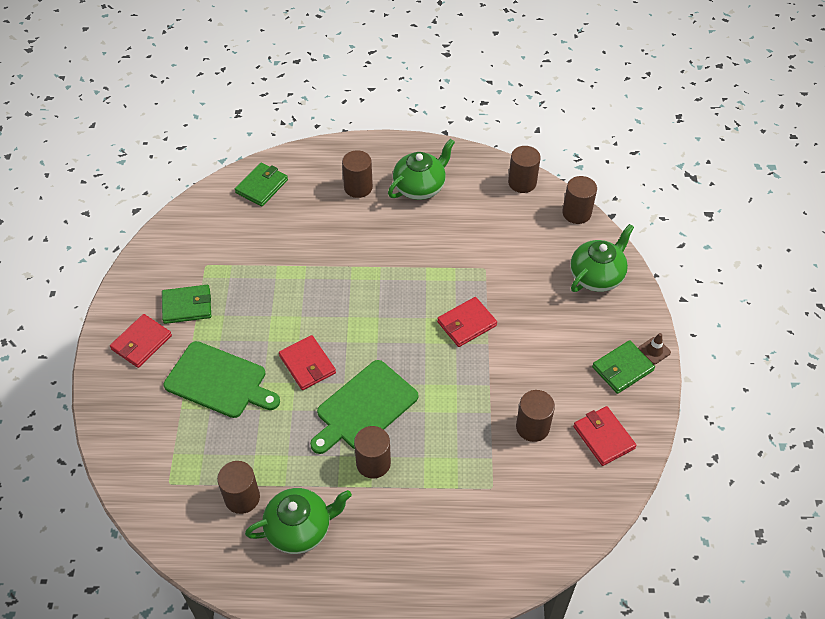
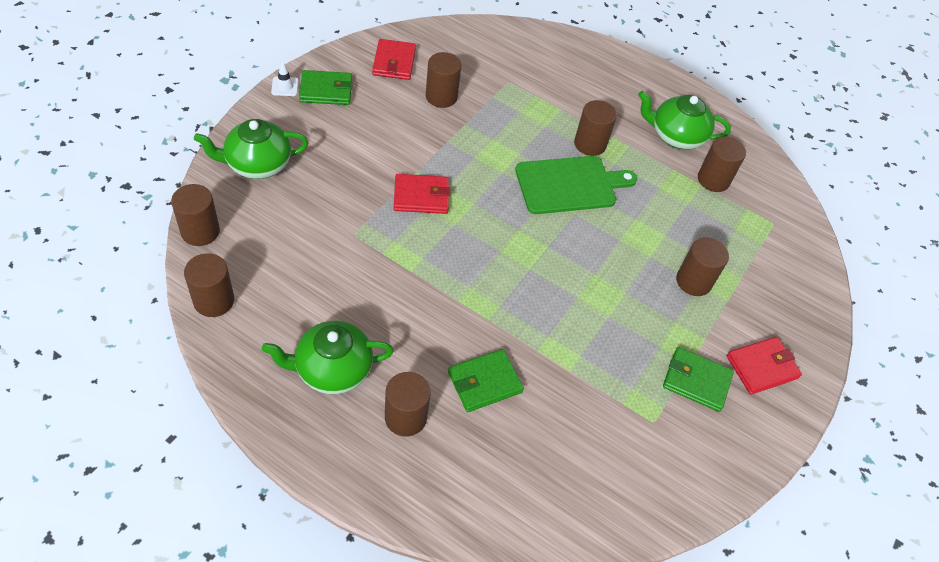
camera: 155 degrees left, 0 degrees up
green cutting board [164,341,280,418] -> brown cylinder [676,237,729,296]
green wallet [235,162,288,206] -> green wallet moved to [448,349,524,412]
red wallet [279,335,336,390] -> none
brown traffic cone [638,333,671,364] -> white traffic cone [271,62,299,96]

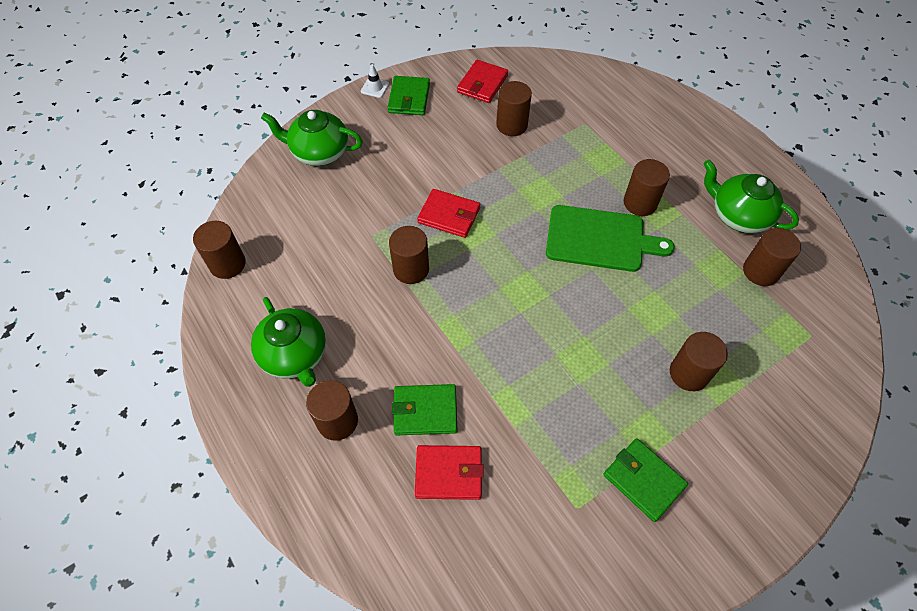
camera: 30 degrees right, 5 degrees up
brown cylinder [171,184,220,246] -> brown cylinder moved to [389,226,429,284]
green teapot [262,321,394,394] -> green teapot turned 135 degrees counterclockwise [251,297,326,387]
green wallet [299,70,353,105] -> green wallet turned 75 degrees clockwise [387,76,430,115]
red wallet [727,337,802,395] -> red wallet moved to [415,445,484,500]

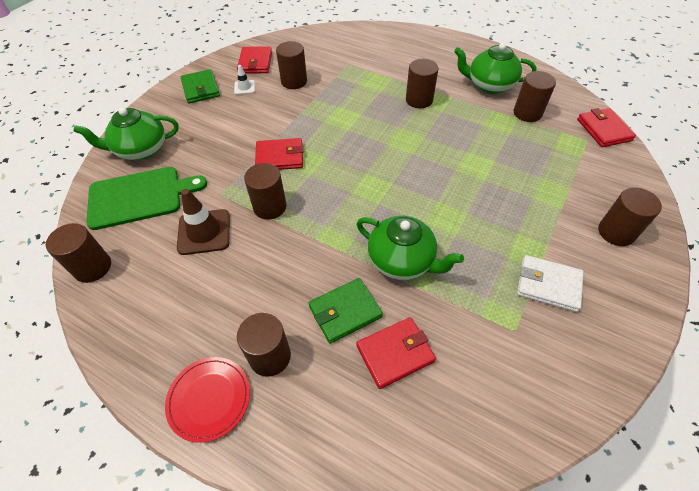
camera: 25 degrees left, 5 degrees down
green teapot [251,297,326,387] -> green teapot moved to [356,216,464,280]
white traffic cone [361,64,389,98] -> white traffic cone moved to [234,65,255,95]
green cutting board [546,205,675,272] -> green cutting board moved to [87,167,207,230]
green wallet [603,438,688,522] -> white wallet [517,255,584,312]
brown cylinder [670,332,728,391] -> brown cylinder moved to [598,187,662,246]
none -> red plate [165,357,250,443]
none -> brown traffic cone [177,189,230,255]
none -> red wallet [577,108,636,147]

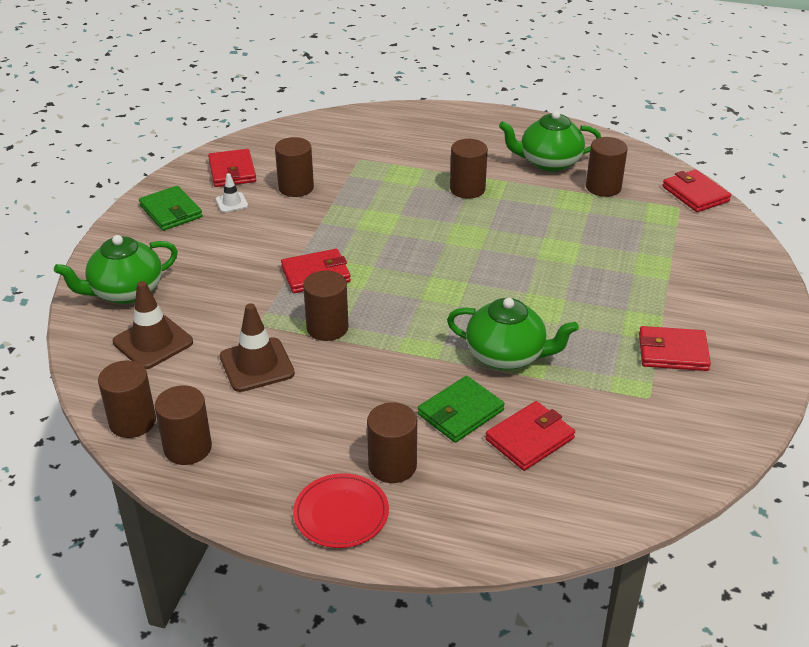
camera: 15 degrees left, 15 degrees down
green cutting board [87,167,207,230] -> brown traffic cone [113,281,193,369]
white wallet [517,255,584,312] -> red wallet [639,326,711,371]
brown cylinder [598,187,662,246] -> brown cylinder moved to [155,385,212,465]

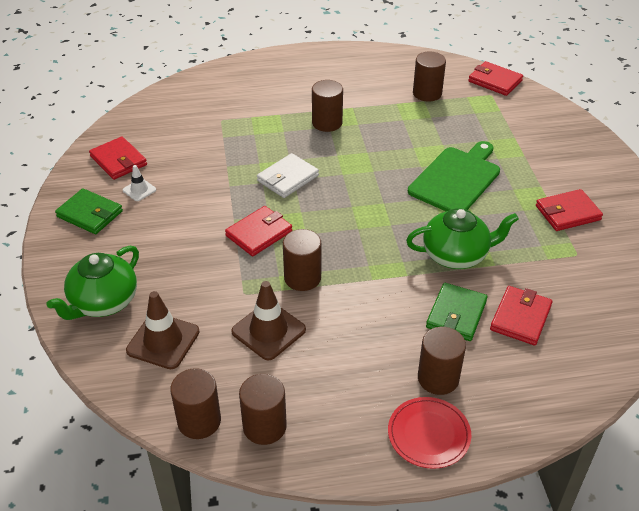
camera: 25 degrees left, 5 degrees up
brown cylinder [275,137,314,197] -> none
green teapot [499,111,601,172] -> none
none -> white wallet [257,153,319,198]
none -> green cutting board [408,141,500,211]

